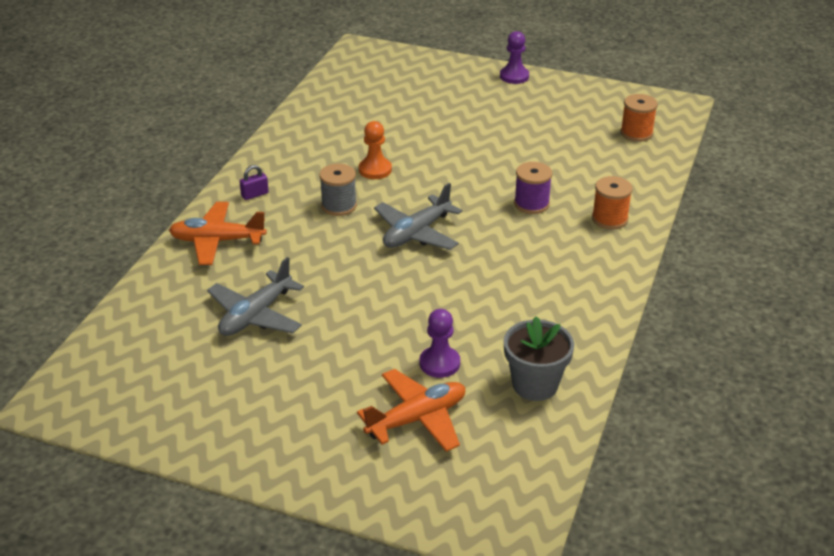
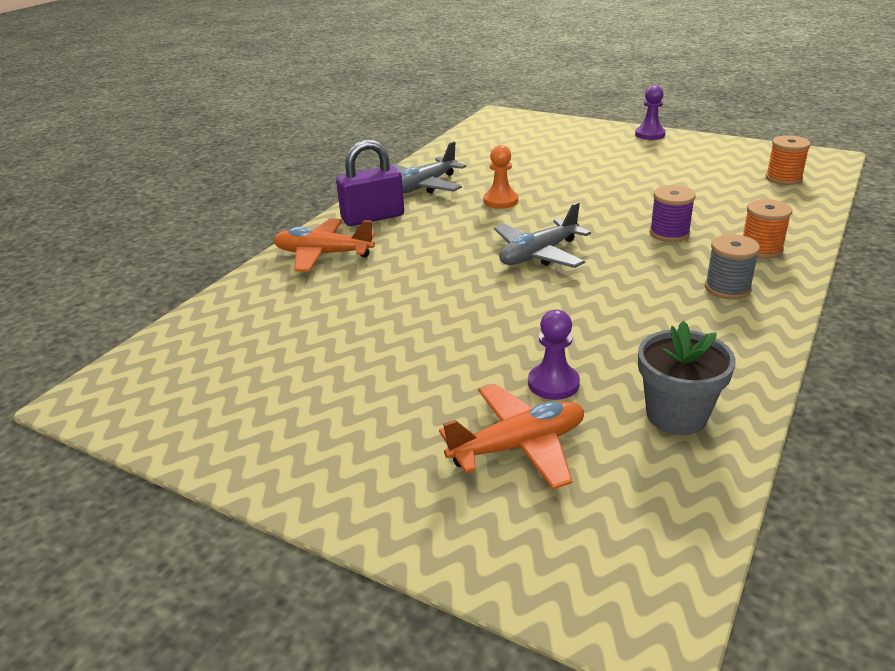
camera: 10 degrees right, 5 degrees down
grey plane [207,257,304,336] -> grey plane moved to [391,141,466,194]
purple padlock [239,165,269,200] -> purple padlock [336,140,404,226], size x2.21
grey spool [319,164,357,216] -> grey spool moved to [705,234,760,299]

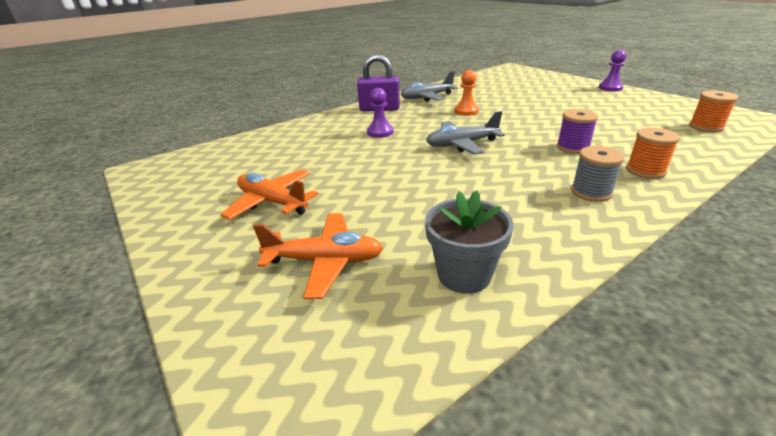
camera: 25 degrees right, 0 degrees up
orange plane [273,218,375,272] -> orange plane moved to [220,169,318,220]
purple pawn [528,310,580,400] -> purple pawn moved to [367,88,394,138]

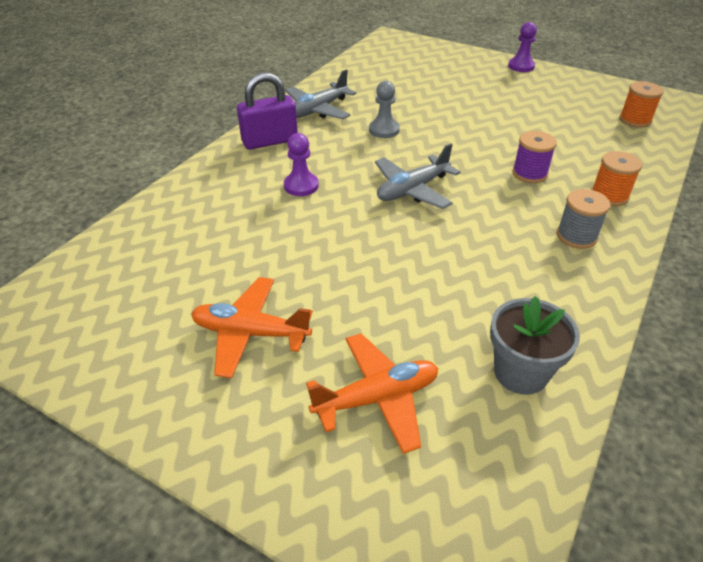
camera: 25 degrees left, 10 degrees up
orange pawn [454,70,479,116] -> grey pawn [369,81,400,138]

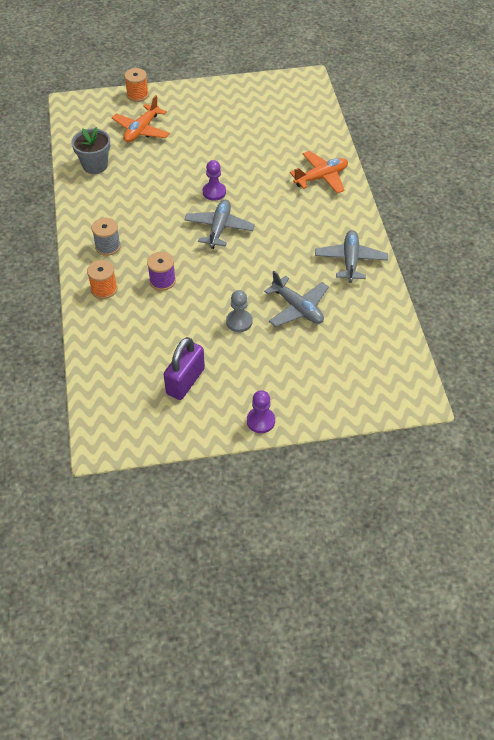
camera: 140 degrees right, 10 degrees up
orange plane [191,277,313,378] -> orange plane moved to [290,151,348,194]
purple padlock [237,73,298,150] -> purple padlock moved to [164,337,205,400]
purple pawn [284,133,319,196] -> purple pawn moved to [203,160,226,201]
grey pawn [369,81,400,138] -> grey pawn moved to [226,290,252,332]
orange spool [619,81,664,128] -> orange spool moved to [124,68,149,102]
none -> grey plane [264,271,329,327]

